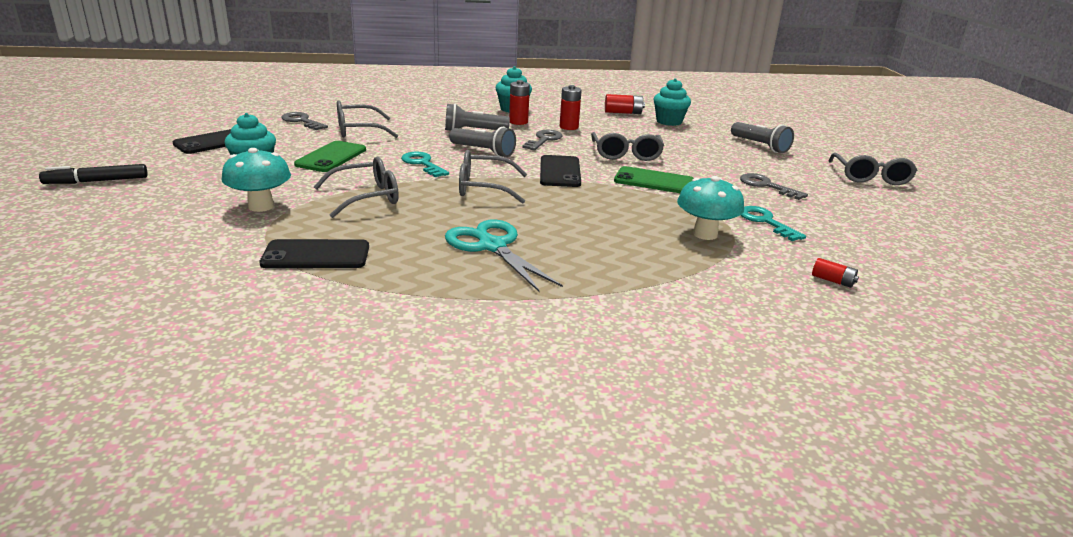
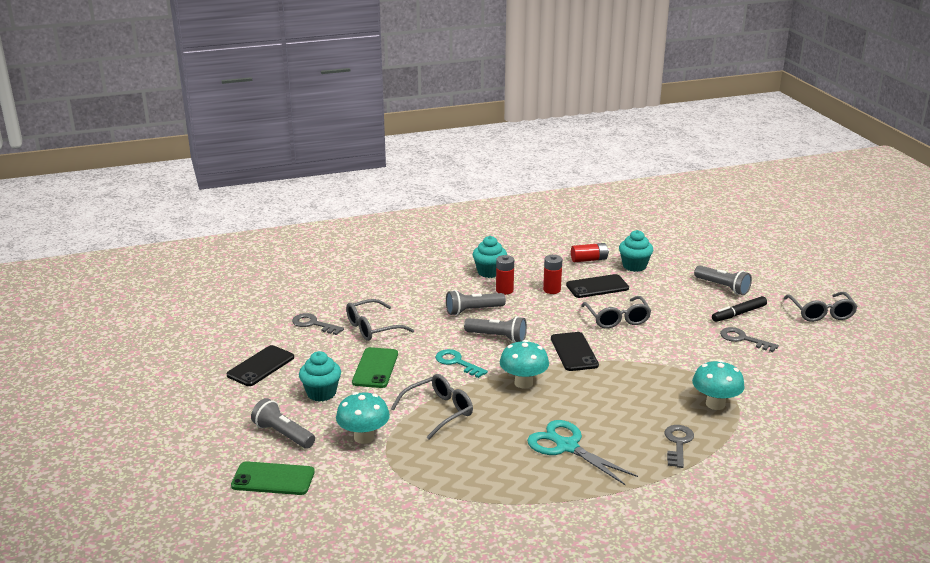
camera: 10 degrees left, 0 degrees up
black marker [39,164,148,184] -> black marker moved to [712,296,767,322]
black phone [260,239,369,269] -> black phone moved to [566,274,629,298]
grey glasses [459,150,527,204] -> turquoise mushroom [500,340,549,389]
grey key [522,130,562,151] -> grey key moved to [665,425,694,468]
green phone [614,166,694,193] -> green phone moved to [231,461,315,495]
turquoise key [741,206,806,241] -> none
red battery [812,258,859,288] -> none
none -> grey flashlight [251,398,315,449]

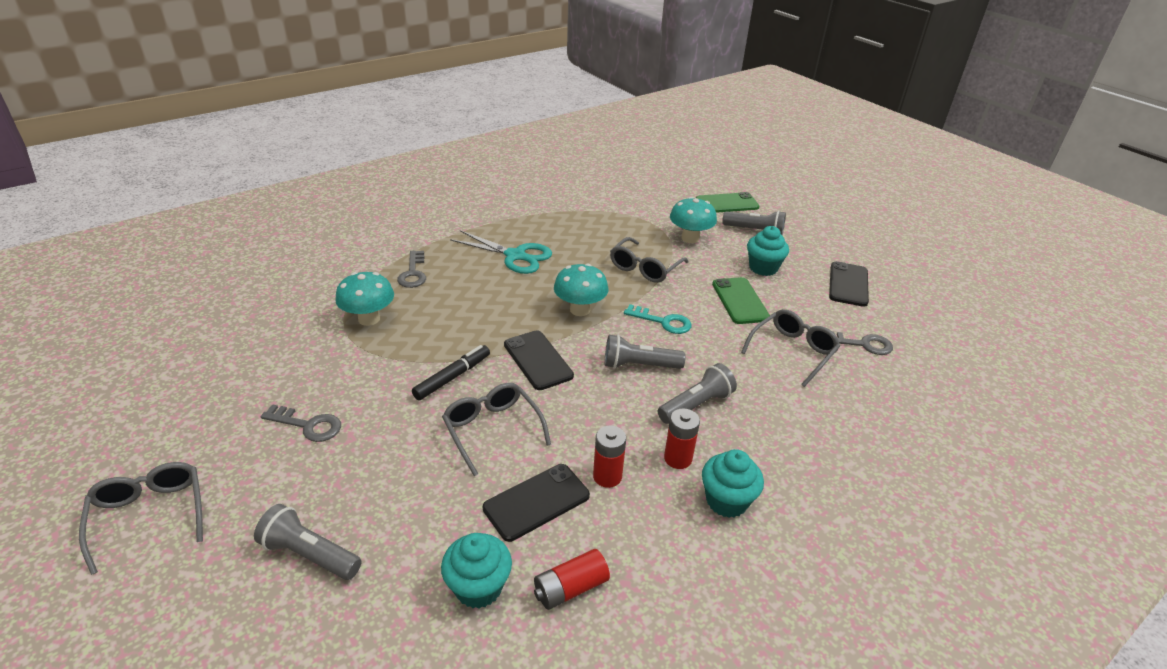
camera: 160 degrees right, 10 degrees up
black marker [712,296,767,322] -> black marker moved to [412,345,490,400]

